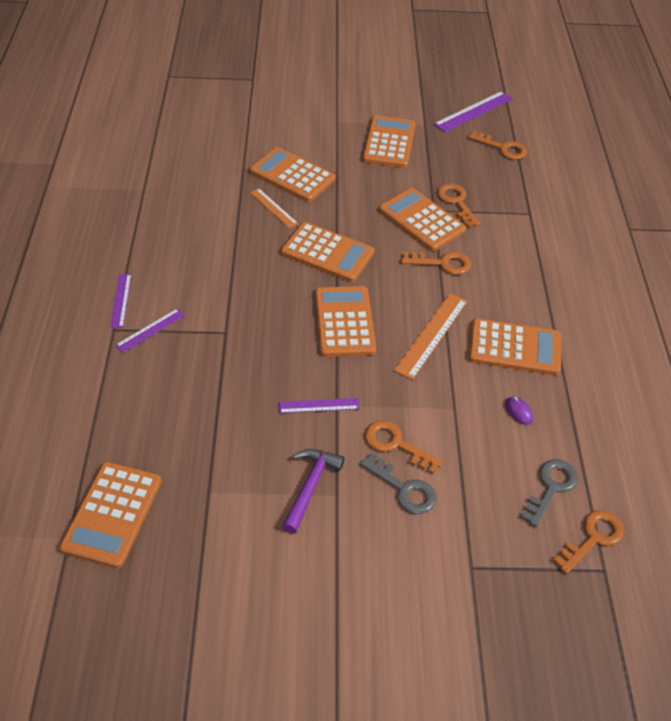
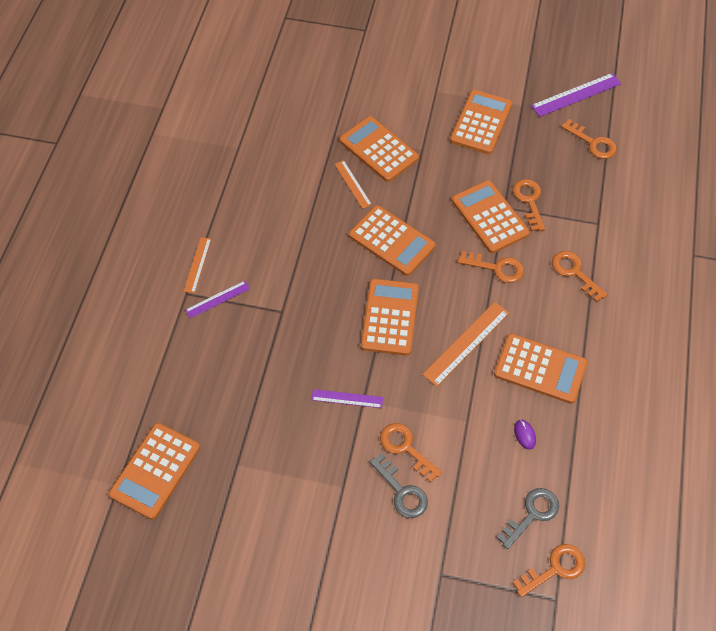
camera: 15 degrees right, 10 degrees up
purple ruler [110,274,132,328] -> orange ruler [184,237,211,293]
purple hammer [282,449,345,534] -> none
none -> orange key [552,251,607,302]

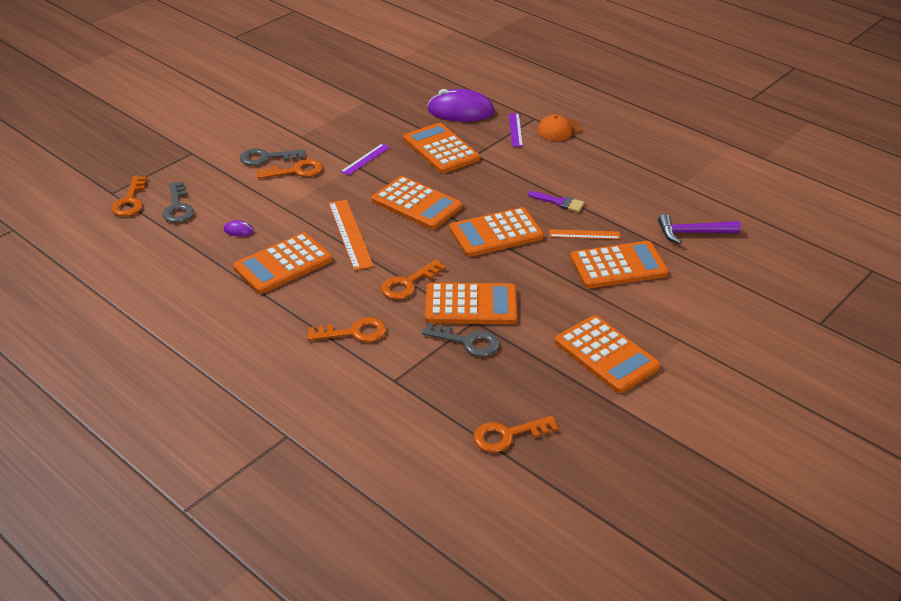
camera: 120 degrees right, 20 degrees down
orange calculator [109,423,200,520] -> orange calculator moved to [403,123,480,173]
orange ruler [184,237,211,293] -> orange cap [537,114,582,141]
orange key [513,179,545,231] -> grey key [422,322,500,357]
purple ruler [531,73,621,117] -> none
none -> purple mouse [427,89,494,122]
none -> purple brush [528,191,585,212]
none -> purple hammer [658,214,741,244]

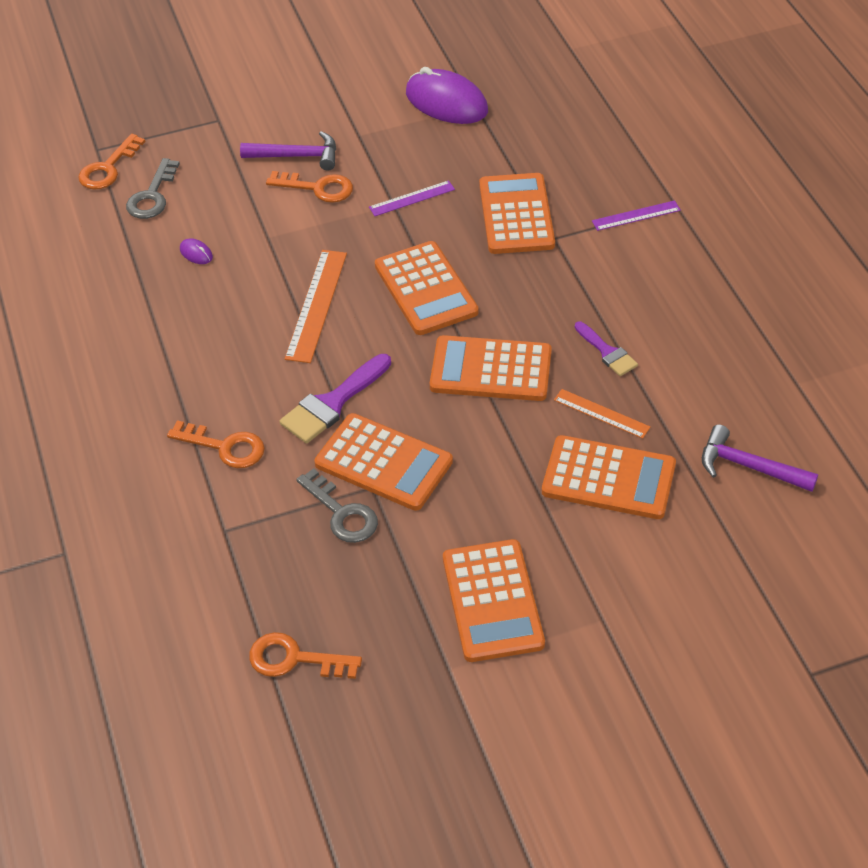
camera: 30 degrees right, 10 degrees up
orange calculator [233,232,332,294] -> none
grey key [240,148,305,166] -> purple hammer [240,131,336,171]
orange key [381,259,446,300] -> purple brush [279,354,391,443]
purple mouse [427,89,494,122] -> purple mouse moved to [406,67,488,124]
purple ruler [509,113,523,147] -> purple ruler turned 45 degrees clockwise [592,200,681,231]
orange cap [537,114,582,141] -> none

